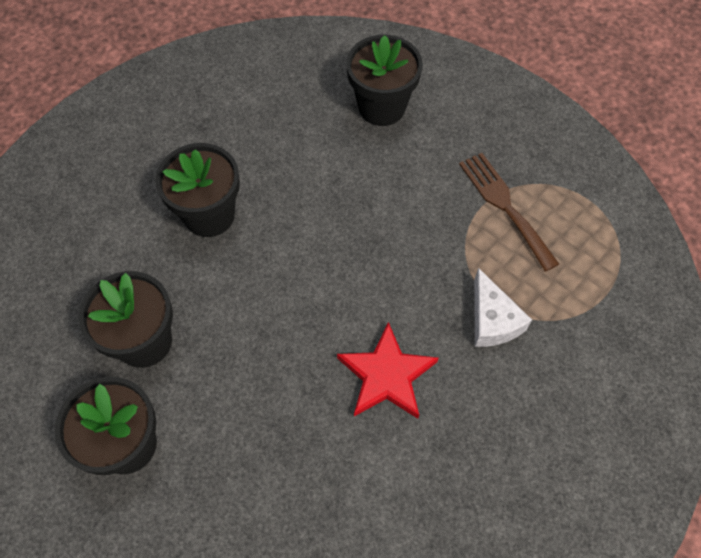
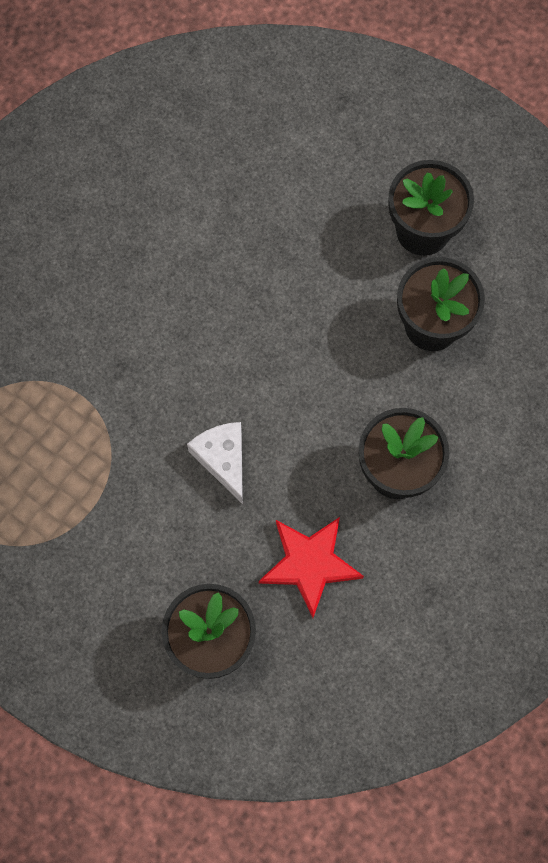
camera: 175 degrees right, 10 degrees up
red star [337,322,438,419] -> red star moved to [259,517,364,618]
brown fork [459,153,559,272] -> none
white cheese [474,268,532,347] -> white cheese moved to [187,422,243,504]

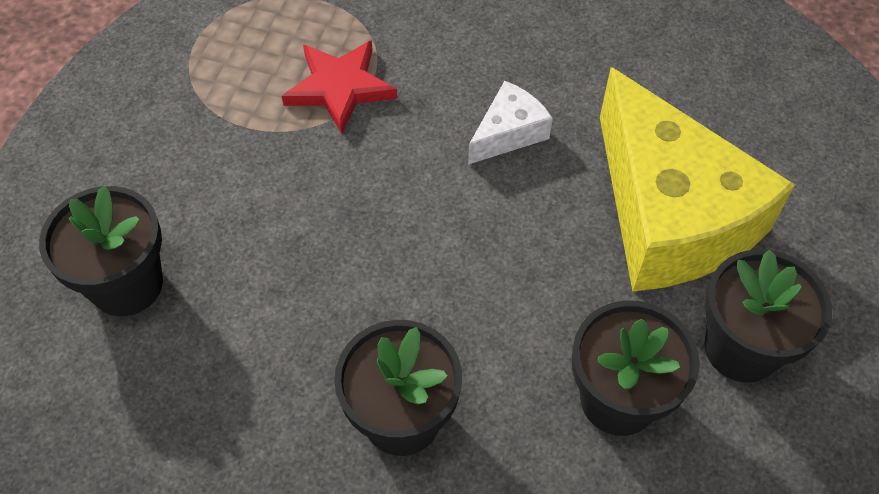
camera: 70 degrees right, 15 degrees down
white cheese [187,422,243,504] -> white cheese moved to [468,81,553,165]
red star [259,517,364,618] -> red star moved to [282,40,397,134]
none -> yellow cheese [600,67,795,292]

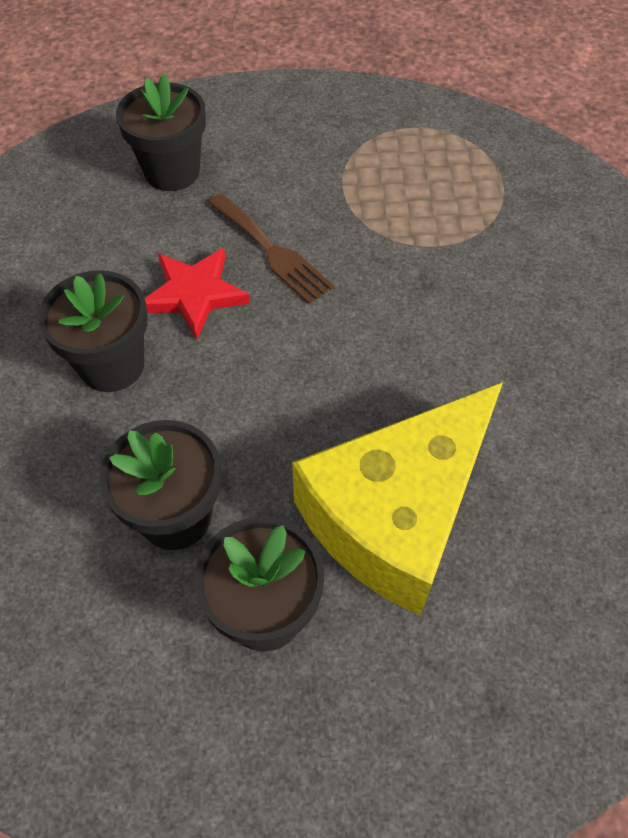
camera: 70 degrees right, 0 degrees up
red star [282,40,397,134] -> red star moved to [145,248,250,339]
white cheese [468,81,553,165] -> none
none -> brown fork [208,194,334,304]

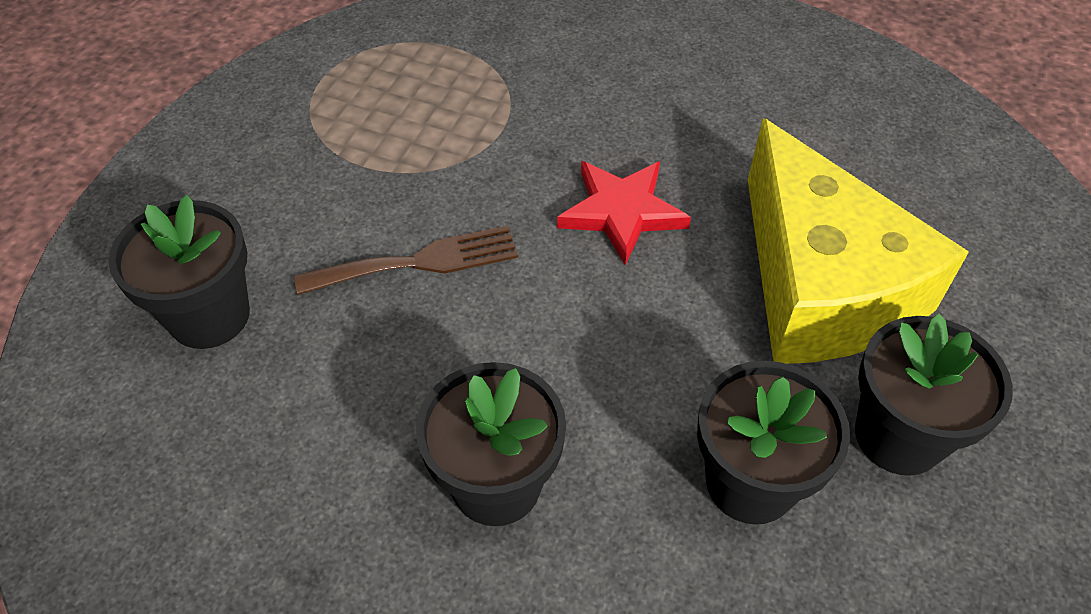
camera: 65 degrees left, 5 degrees down
red star [145,248,250,339] -> red star moved to [557,161,691,265]

